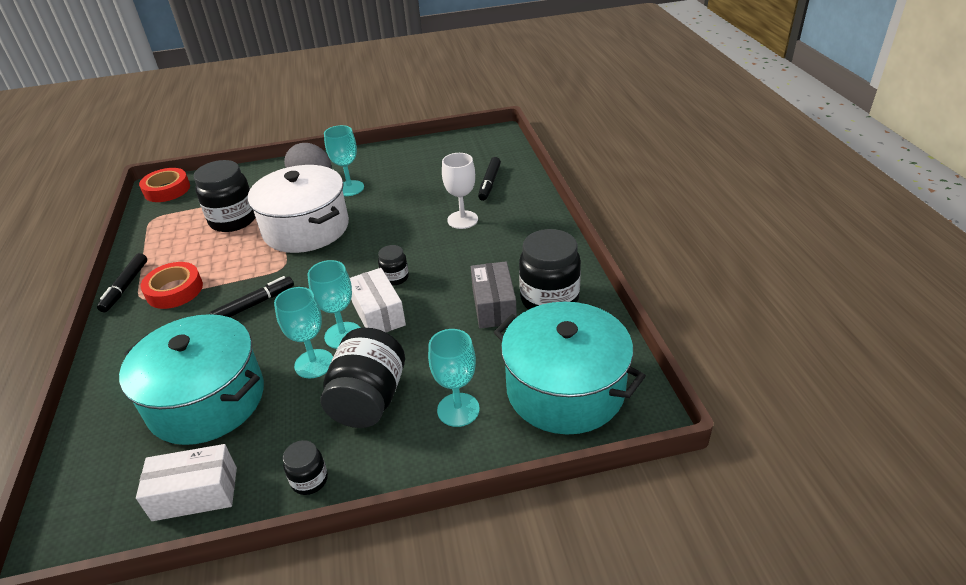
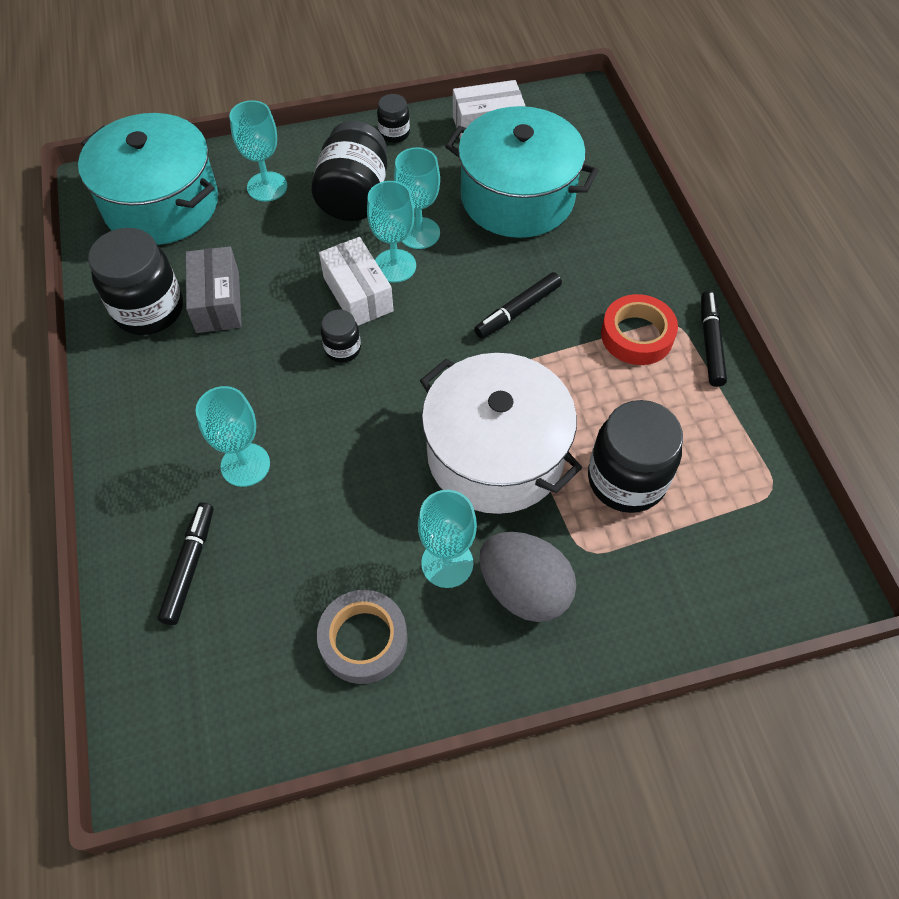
camera: 175 degrees right, 20 degrees up
red tape [139,168,190,202] -> none
white goblet [442,153,478,229] -> turquoise goblet [196,386,270,487]
none -> grey tape [317,590,407,684]

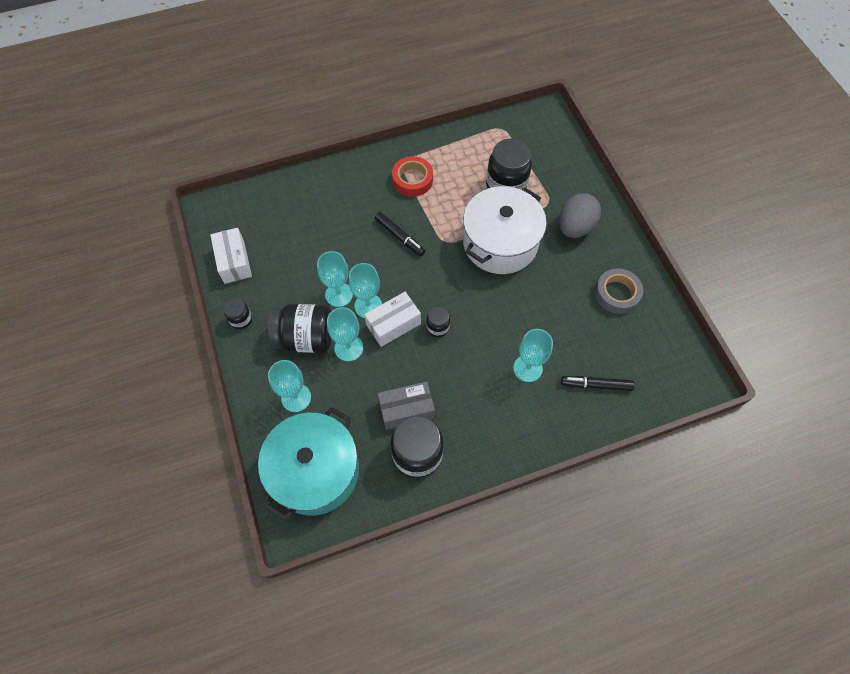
camera: 95 degrees left, 5 degrees up
turquoise goblet [418,490,477,588] -> turquoise goblet moved to [327,307,363,361]
turquoise pot [445,106,599,238] -> none
black marker [701,291,727,387] -> none

